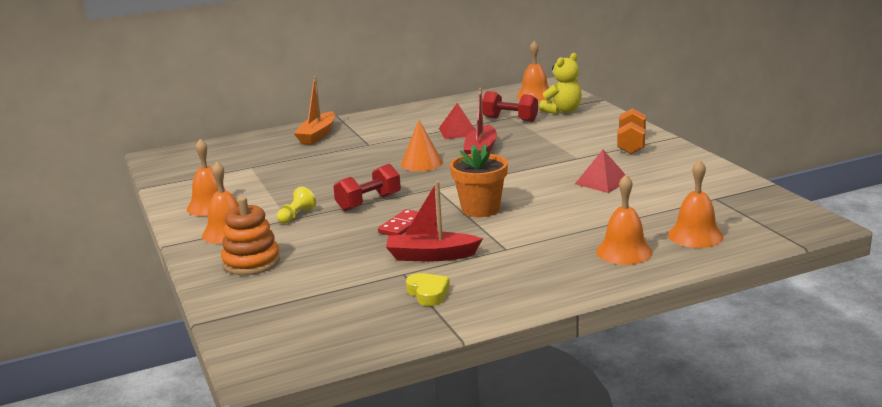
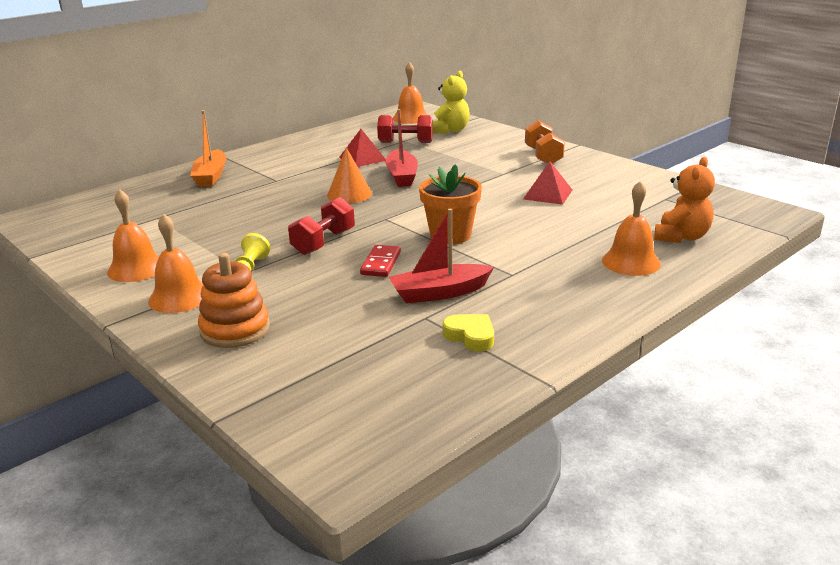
camera: 20 degrees left, 5 degrees up
orange bell [668,160,724,248] -> orange teddy bear [654,157,715,243]

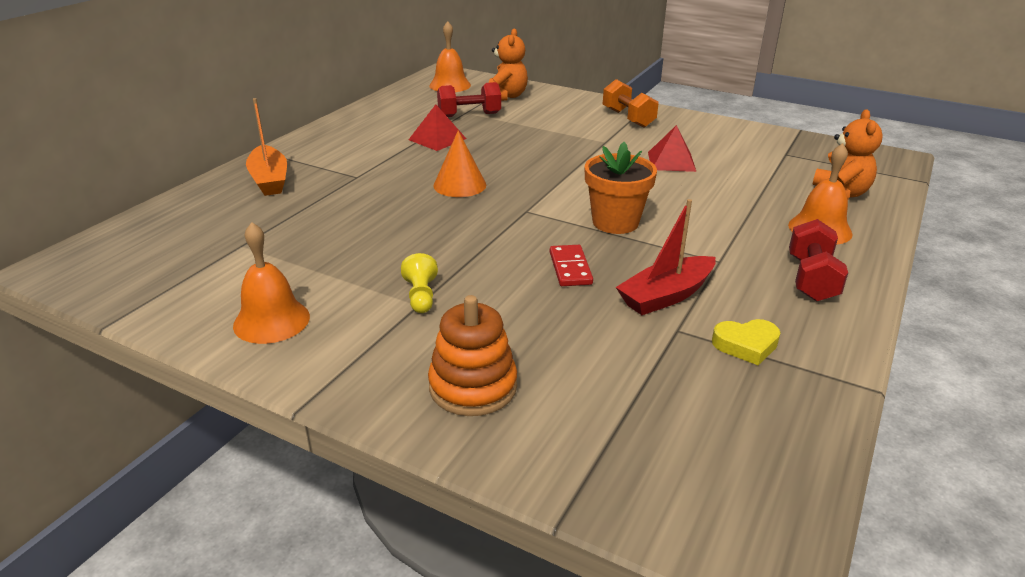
camera: 20 degrees left, 5 degrees up
orange bell [148,214,203,313] -> none
red dumbbell [288,197,355,255] -> red dumbbell moved to [789,219,848,302]
red boat [385,109,418,187] -> none
yellow teddy bear [433,71,470,134] -> orange teddy bear [488,28,528,101]
yellow heart [442,314,494,352] -> yellow heart turned 150 degrees clockwise [712,319,780,365]

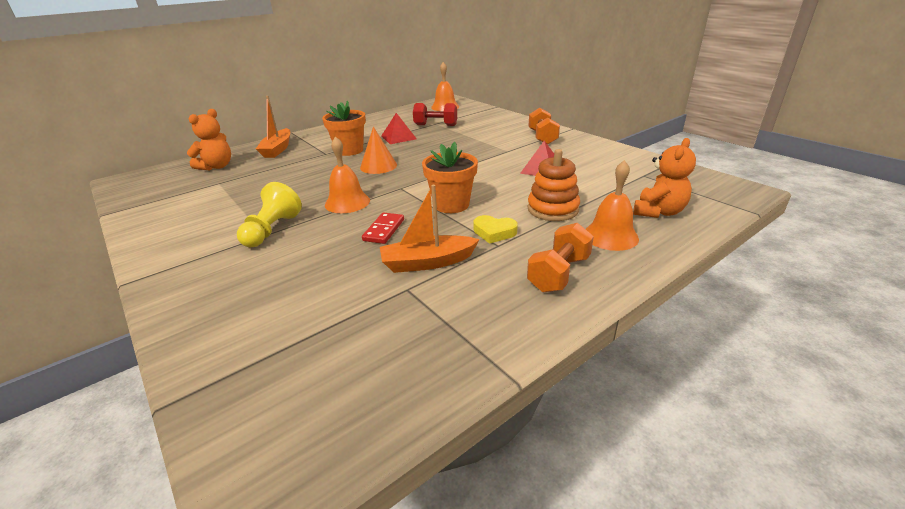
camera: 25 degrees right, 0 degrees up
orange bell [233,222,310,344] -> orange bell moved to [325,136,370,213]
yellow pawn [401,253,438,313] -> yellow pawn [237,182,302,247], size x1.61
orange stacking toy [428,295,517,416] -> orange stacking toy moved to [527,149,580,221]
orange teddy bear [488,28,528,101] -> orange teddy bear moved to [187,109,231,171]
red boat [616,199,716,315] -> orange boat [380,185,480,273]
yellow heart [712,319,780,365] -> yellow heart moved to [473,215,518,244]
red dumbbell [789,219,848,302] -> orange dumbbell [527,223,594,293]
none -> orange flower pot [322,101,366,156]

